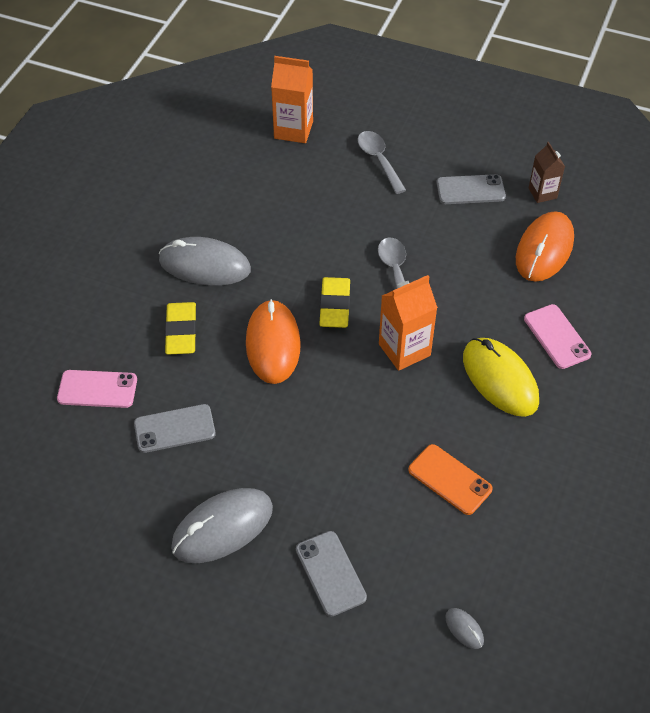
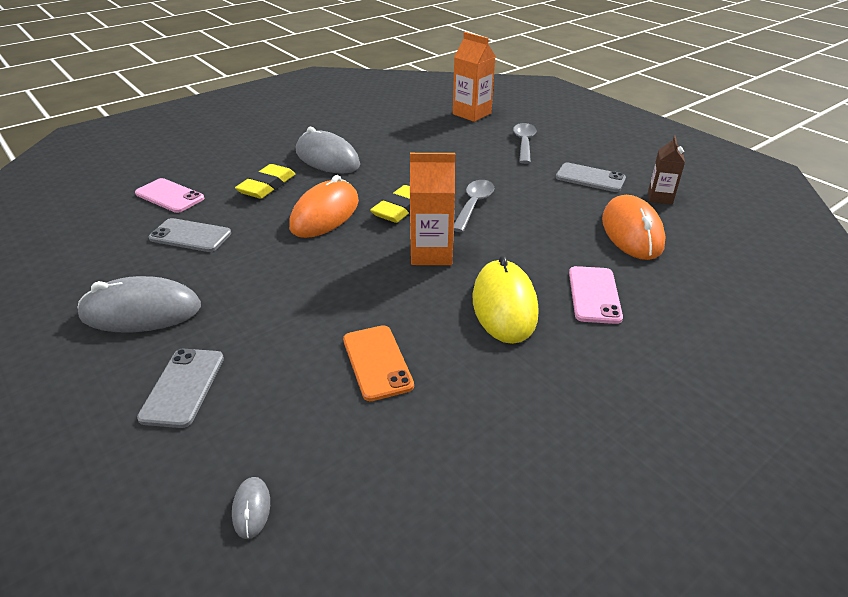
camera: 30 degrees right, 15 degrees down
orange mouse [516,211,574,282] -> orange mouse turned 60 degrees counterclockwise [602,195,666,260]

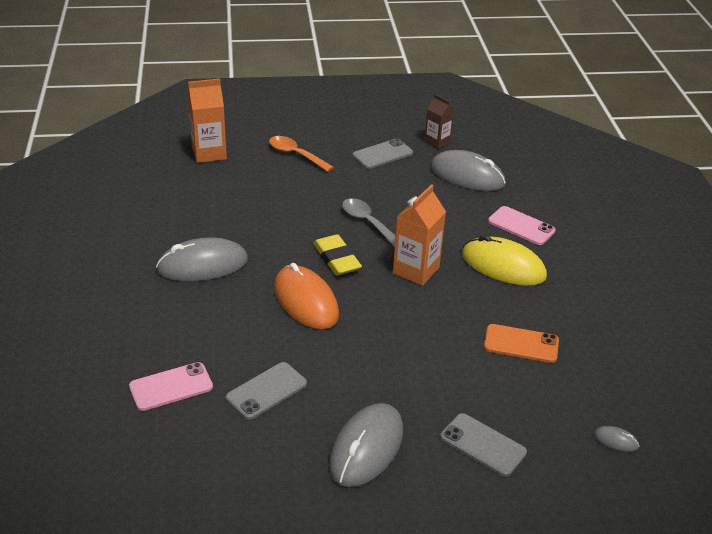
camera: 60 degrees left, 0 degrees up
yellow eraser [235,164,295,199] -> none
grey spoon [513,123,537,164] -> orange spoon [269,136,334,172]
orange mouse [602,195,666,260] -> grey mouse [430,150,506,191]

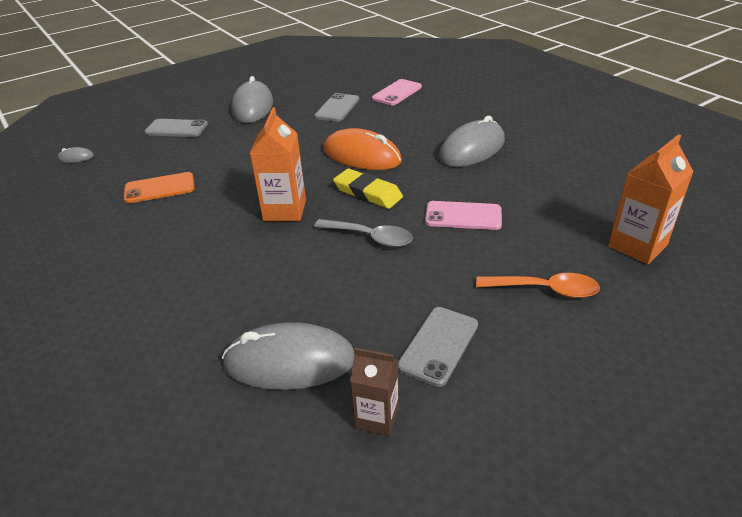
camera: 155 degrees right, 0 degrees up
yellow mouse [462,235,547,286] -> none
pink phone [488,206,556,245] -> pink phone moved to [425,201,502,230]

